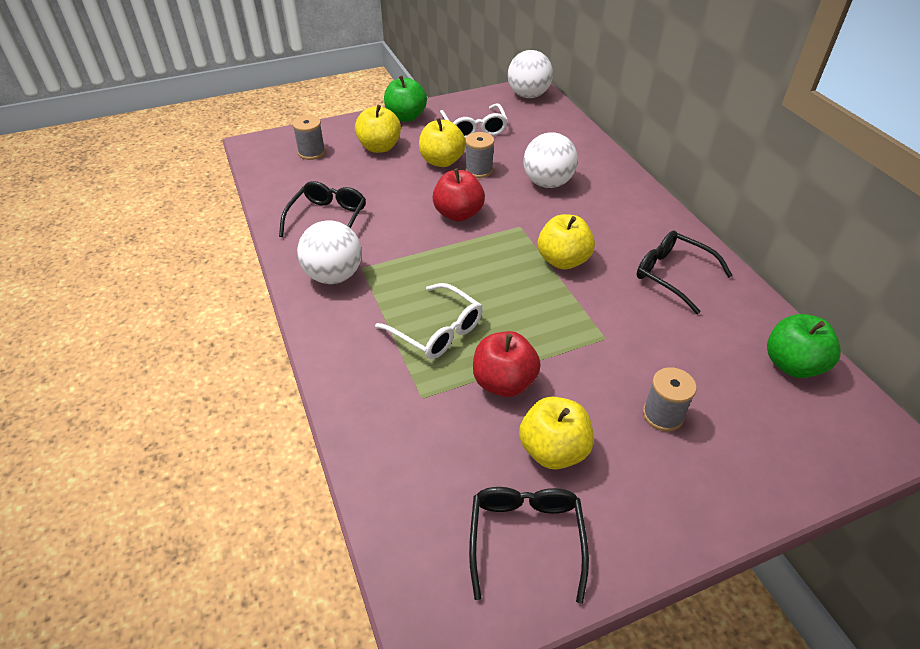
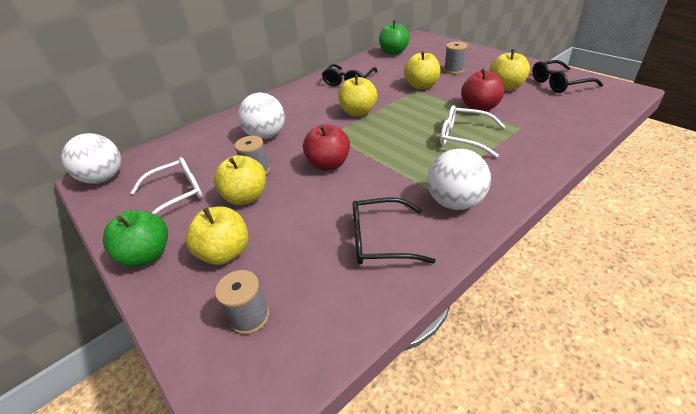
camera: 105 degrees left, 5 degrees down
white glasses [375,283,483,359] -> white glasses turned 90 degrees counterclockwise [440,105,506,158]
none -> yellow apple [404,51,441,90]

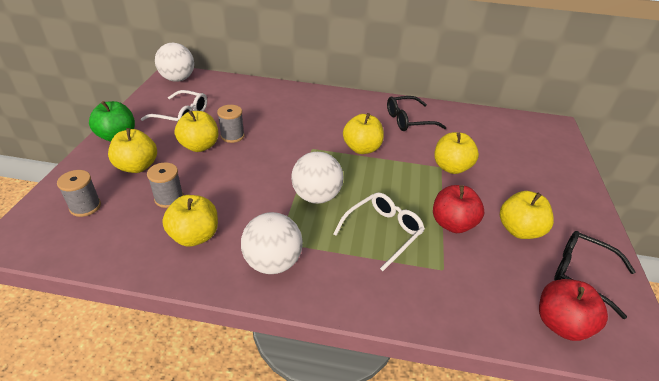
camera: 45 degrees right, 0 degrees up
white ball [238,93,285,139] -> white ball moved to [291,152,343,204]
red apple [303,124,350,171] -> red apple moved to [539,279,608,341]
black glasses [353,198,436,265] -> yellow apple [162,195,218,247]
green apple [379,21,410,55] -> none
white glasses [440,105,506,158] -> white glasses turned 60 degrees clockwise [333,193,425,271]
grey spool [444,41,467,74] -> grey spool moved to [147,162,183,208]

